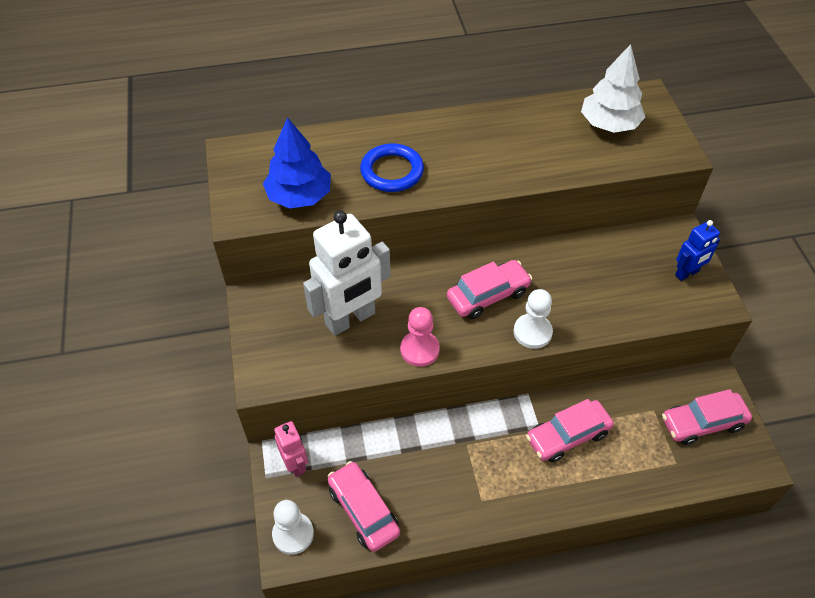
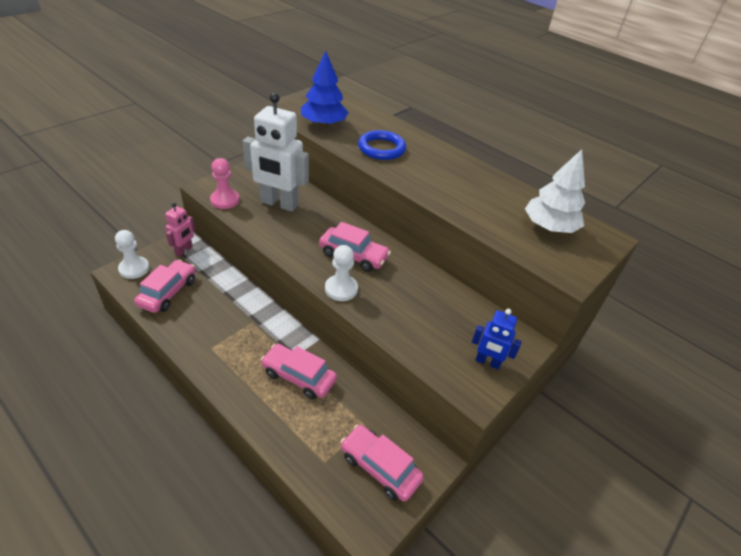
camera: 50 degrees right, 10 degrees down
pink pawn [400,307,440,367] -> pink pawn moved to [210,158,240,209]

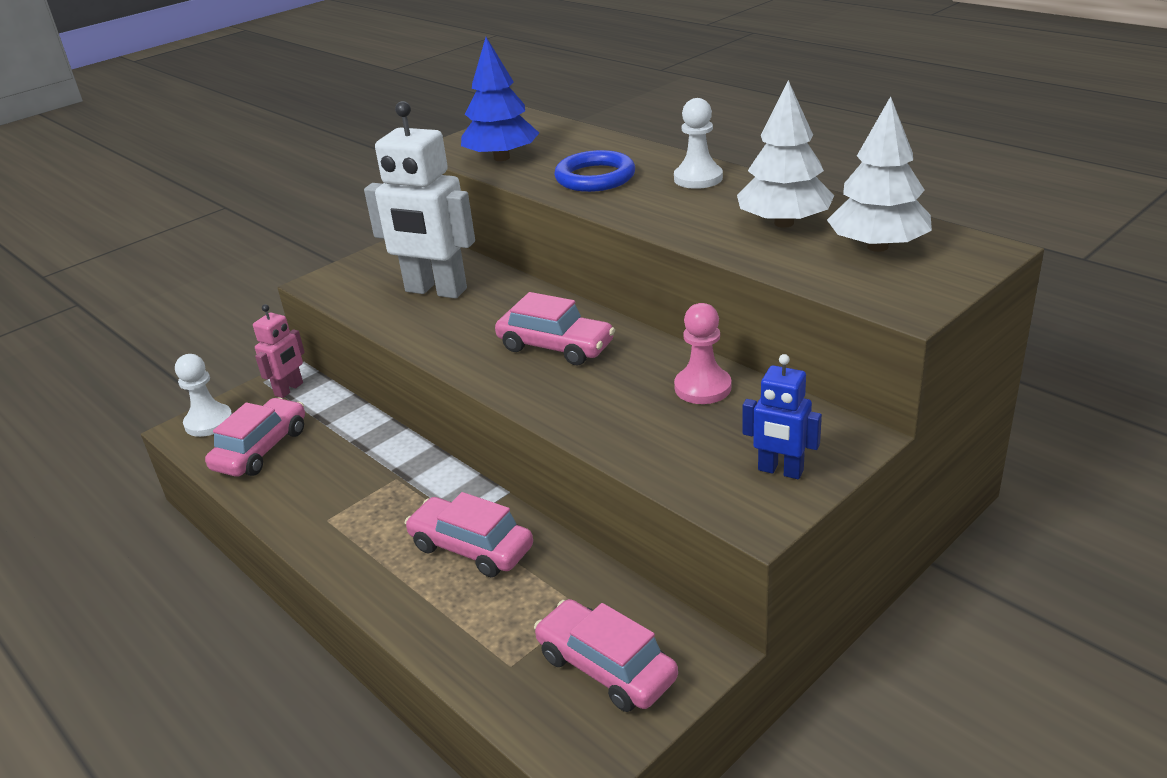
camera: 10 degrees right, 10 degrees down
pink pawn [210,158,240,209] -> pink pawn moved to [674,303,731,404]
white pawn [325,245,358,301] -> white pawn moved to [674,98,723,189]
none -> white tree [737,80,834,228]

